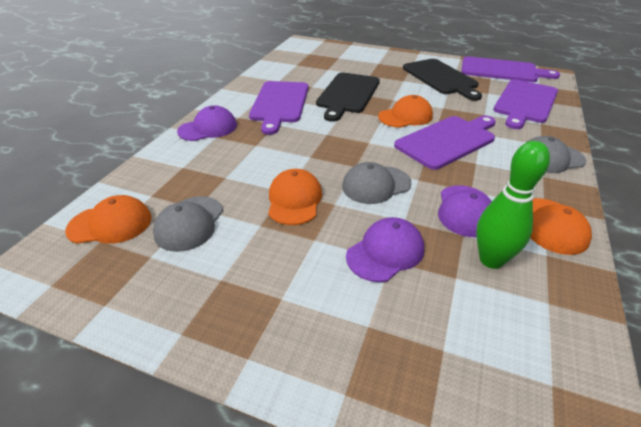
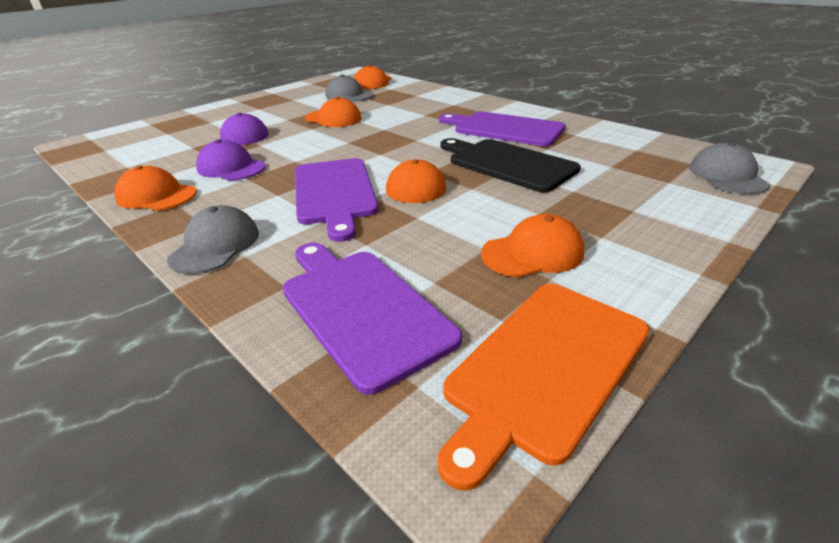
camera: 115 degrees right, 5 degrees down
purple cap [177,105,237,141] -> none
grey cap [342,162,412,204] -> grey cap moved to [689,142,770,194]
black cutting board [403,59,482,101] -> orange cap [481,214,584,277]
purple cutting board [461,56,560,82] -> orange cutting board [437,284,650,491]
green bowling pin [476,141,550,269] -> none

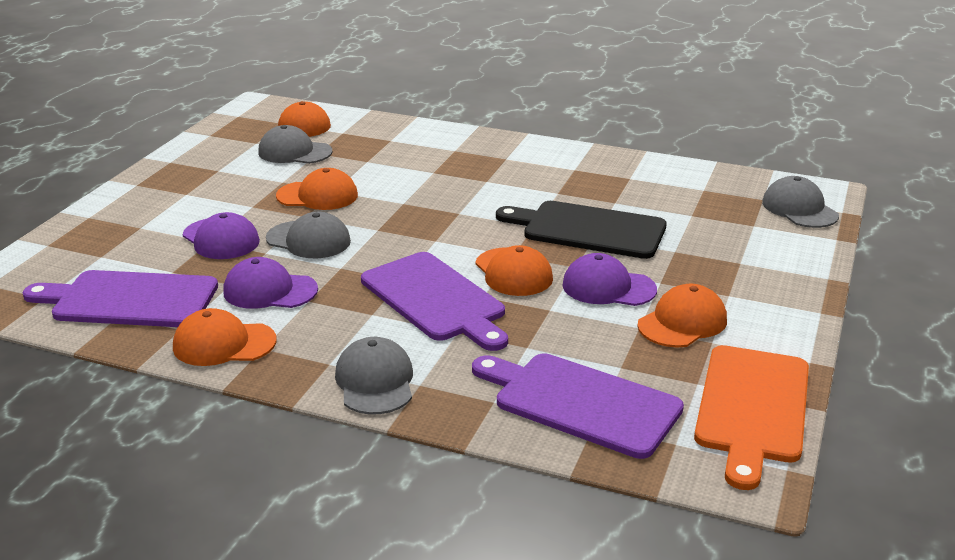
camera: 25 degrees left, 5 degrees down
purple cutting board [439,111,566,146] -> purple cutting board moved to [22,270,218,327]
none -> grey cap [266,212,351,258]
none -> purple cap [562,253,657,306]

